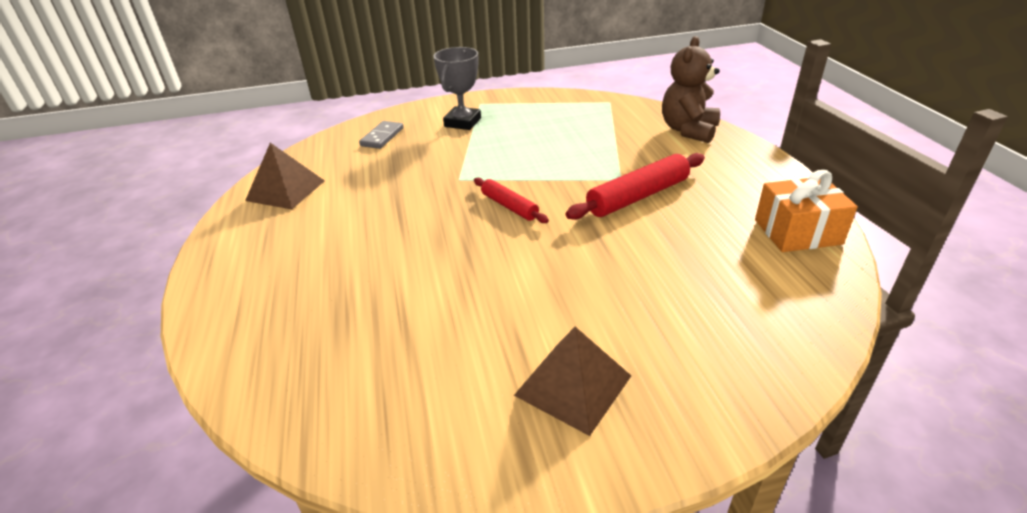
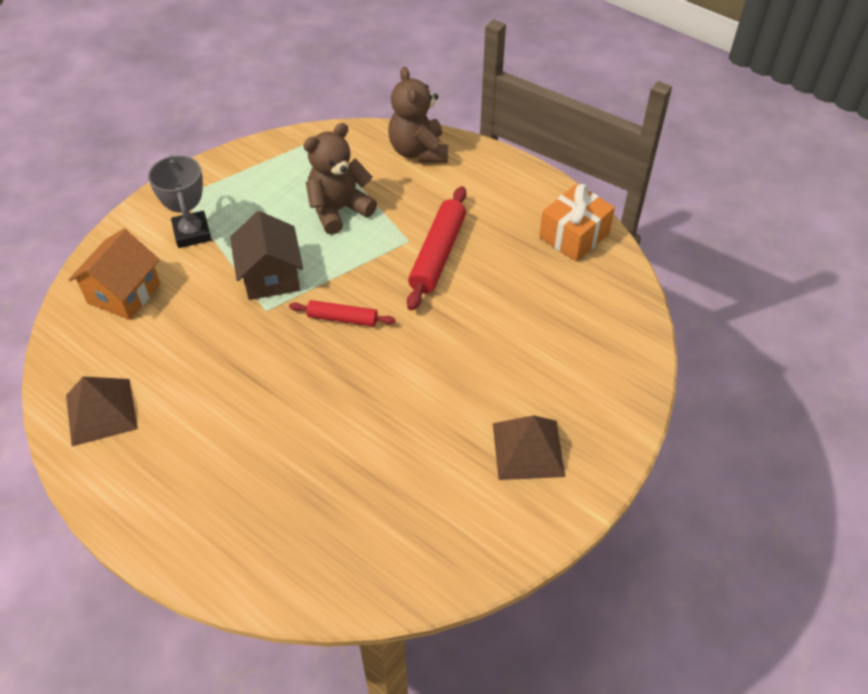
camera: 40 degrees left, 15 degrees up
grey domino [359,121,403,149] -> orange house [68,229,160,320]
none -> brown house [230,211,303,300]
none -> brown teddy bear [304,123,377,235]

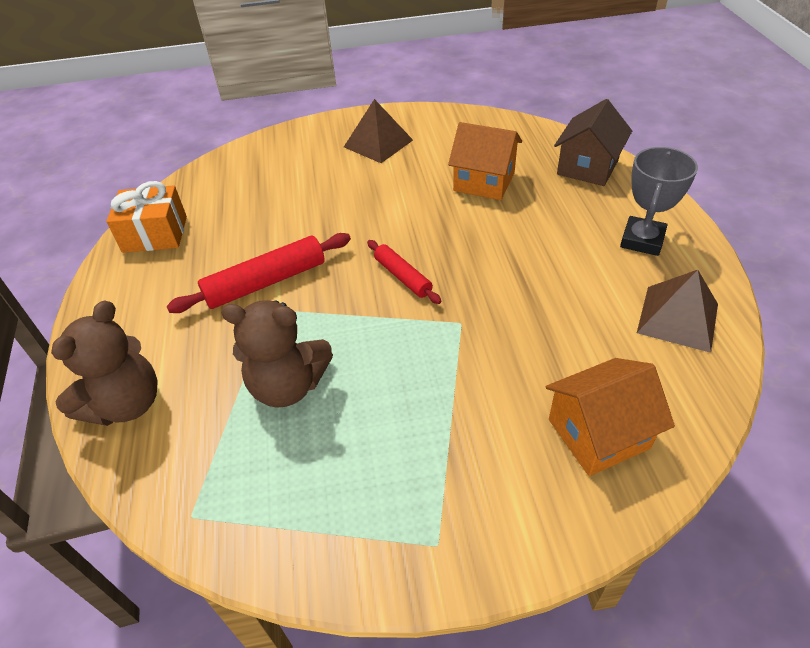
camera: 135 degrees left, 5 degrees down
grey trophy [148,155,212,248] -> grey trophy moved to [620,147,698,256]
brown house [230,211,303,300] -> brown house moved to [554,99,632,186]
none -> orange house [448,122,522,200]

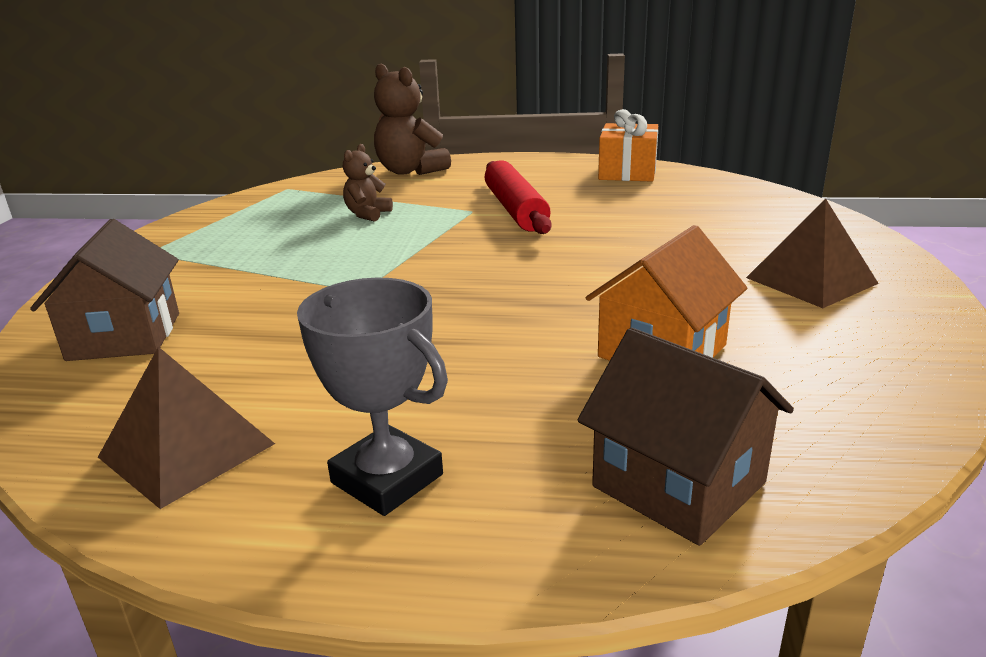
camera: 105 degrees right, 20 degrees down
brown teddy bear [221,300,333,408] -> brown teddy bear [343,144,393,222], size x0.56
red rolling pin [367,240,442,304] -> none
orange house [545,358,675,476] -> brown house [30,219,179,361]

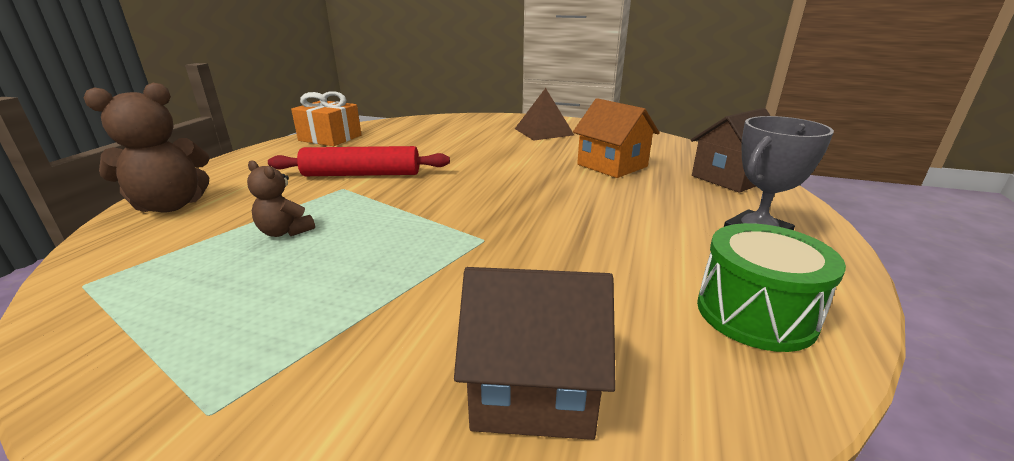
camera: 80 degrees left, 0 degrees up
brown pyramid [98,347,275,509] -> green drum [697,223,846,352]

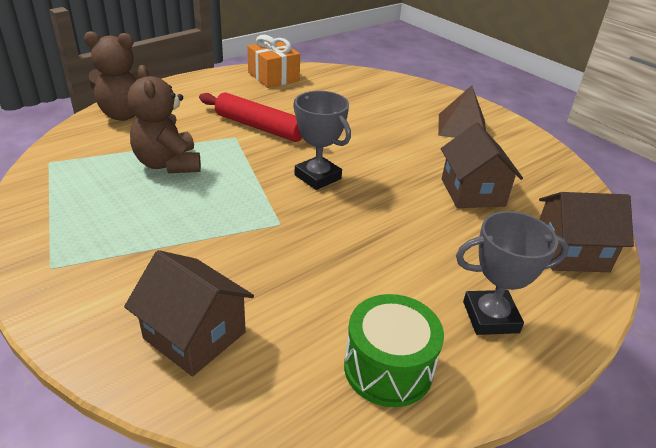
camera: 30 degrees right, 10 degrees up
brown teddy bear [247,160,315,237] -> brown teddy bear [128,65,201,173], size x1.78
orange house [573,98,660,178] -> brown house [441,123,523,208]
none -> grey trophy [293,91,351,190]

